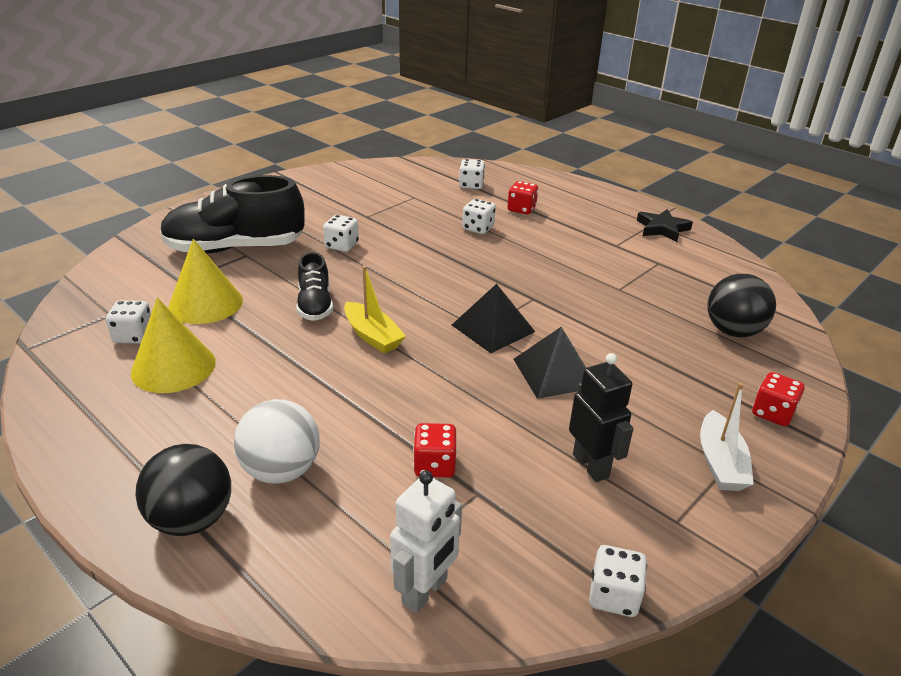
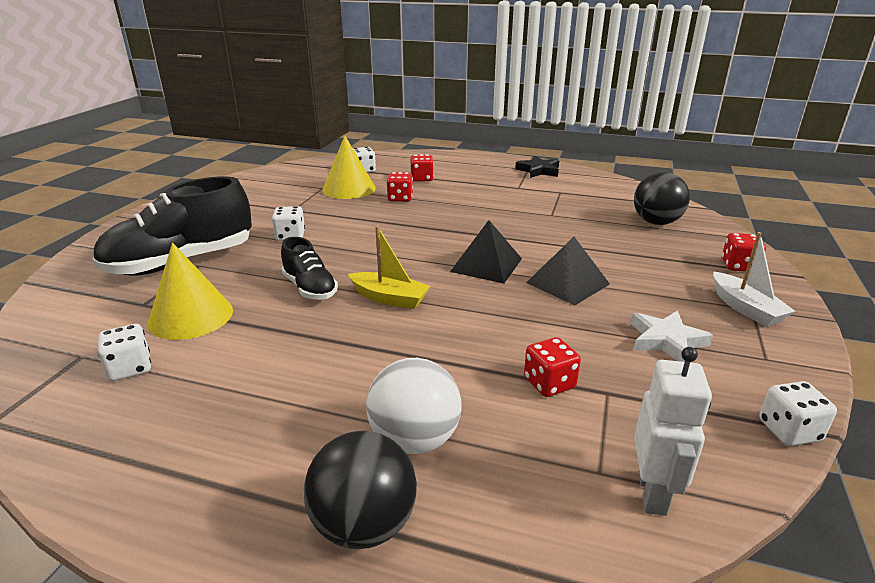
camera: 25 degrees left, 5 degrees down
yellow cone [131,298,216,393] -> yellow cone moved to [322,136,376,199]
white dice [462,199,496,234] -> red dice [386,172,413,202]
black robot [569,353,633,482] -> white star [631,310,713,362]

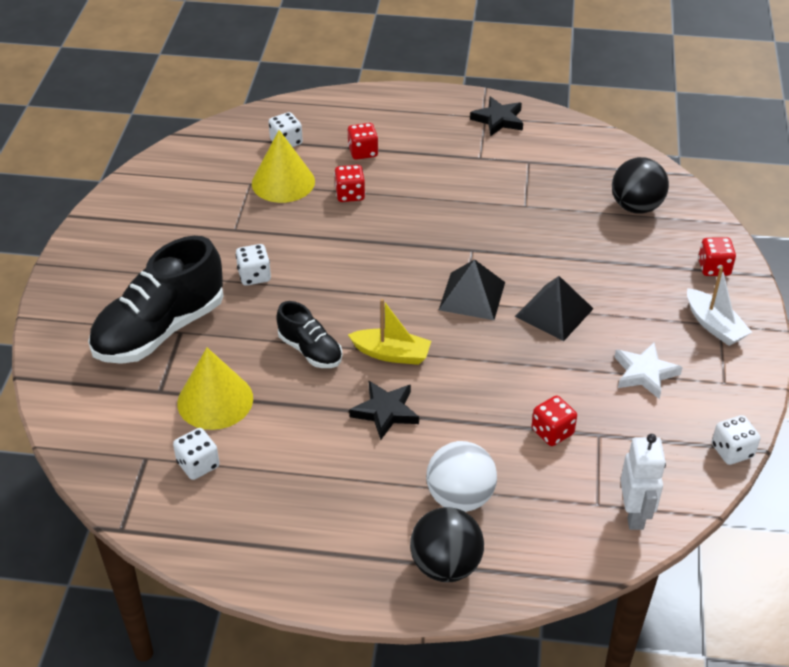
camera: 10 degrees left, 15 degrees up
none -> black star [349,381,419,440]

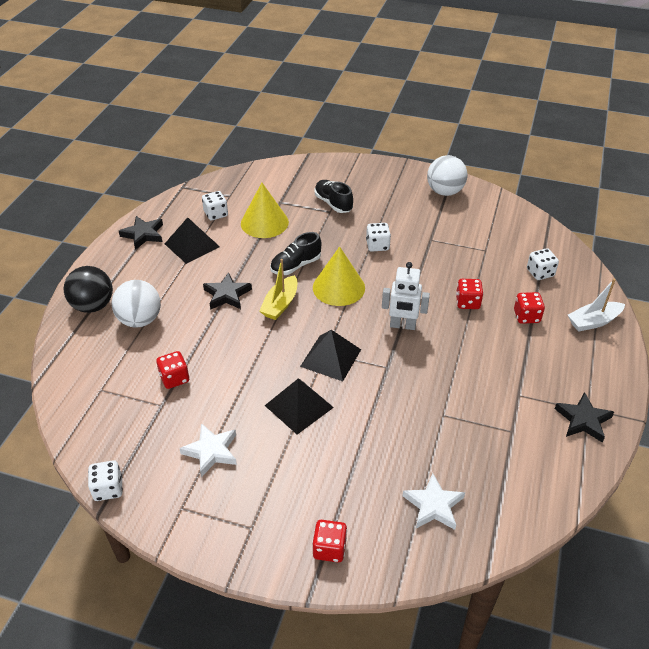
camera: 100 degrees right, 0 degrees up
black shoe [88,236,223,364] -> black shoe [315,180,353,213], size x0.53
yellow cone [252,130,315,203] -> yellow cone moved to [313,246,365,306]
black ball [612,157,669,214] -> white star [402,473,465,530]
white robot [620,434,666,530] -> white robot moved to [382,262,430,330]
white boat [687,267,752,346] -> white boat moved to [568,279,625,332]
none -> black star [119,216,163,250]
none -> black pyramid [165,217,220,264]
none -> white ball [427,155,468,196]

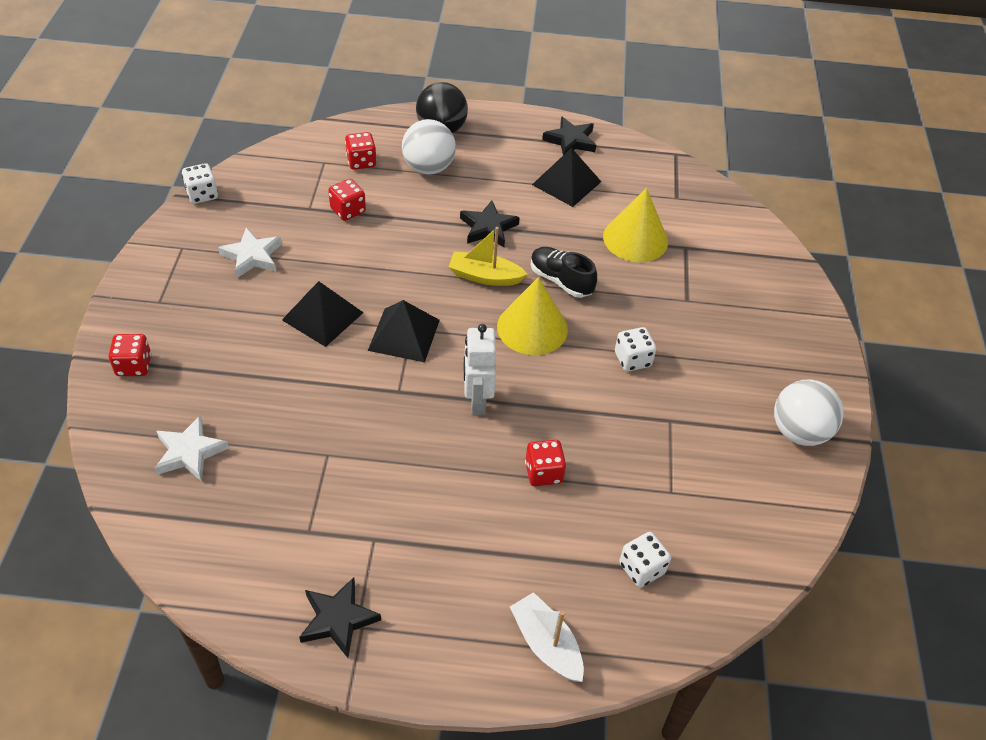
camera: 75 degrees right, 5 degrees up
white dice [202,191,228,221] -> none
black shoe [315,180,353,213] -> none
red dice [514,292,545,324] -> red dice moved to [345,132,377,170]

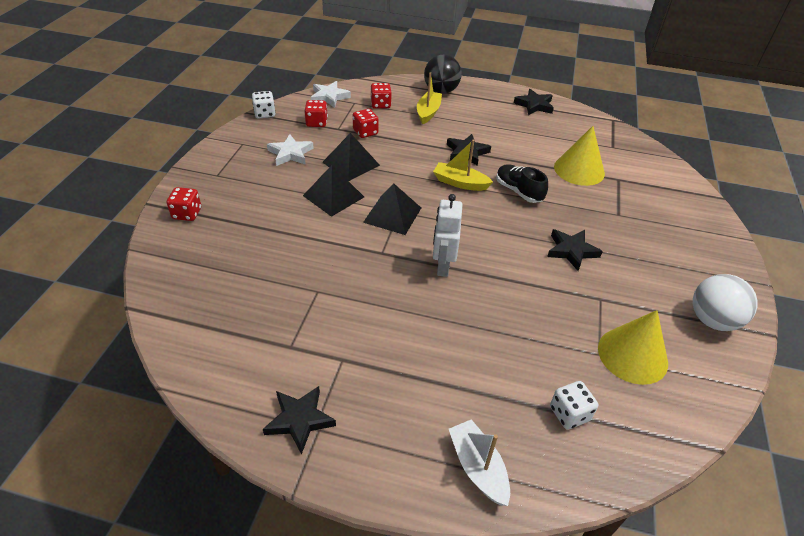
camera: 10 degrees right, 5 degrees down
white star [155,416,229,482] -> white star moved to [311,81,351,108]
white ball [402,119,456,175] -> yellow boat [417,72,442,124]
yellow cone [497,277,568,355] -> yellow cone moved to [598,310,668,385]
red dice [525,440,566,486] -> red dice moved to [304,100,328,127]
black pyramid [532,148,601,207] -> black pyramid moved to [322,133,380,181]
white dice [615,327,656,372] -> black star [547,229,603,271]

